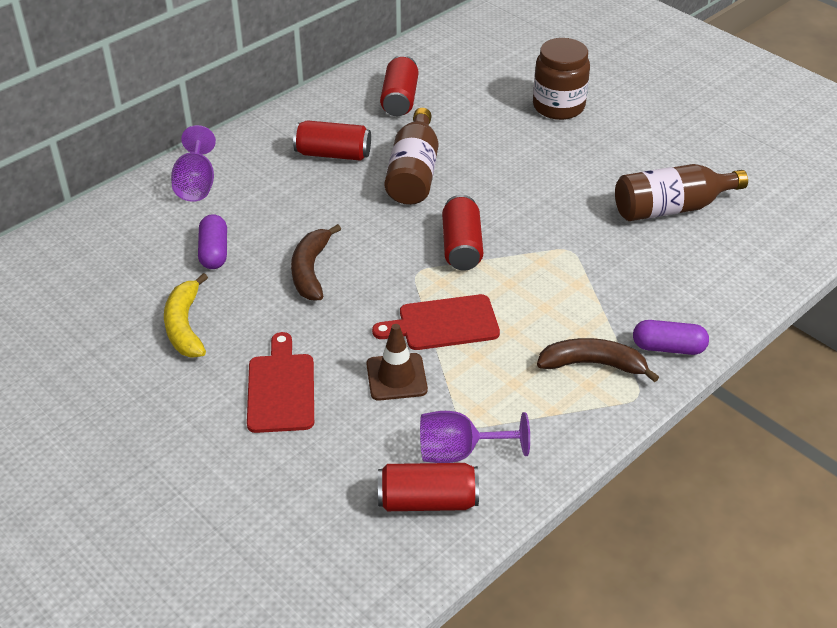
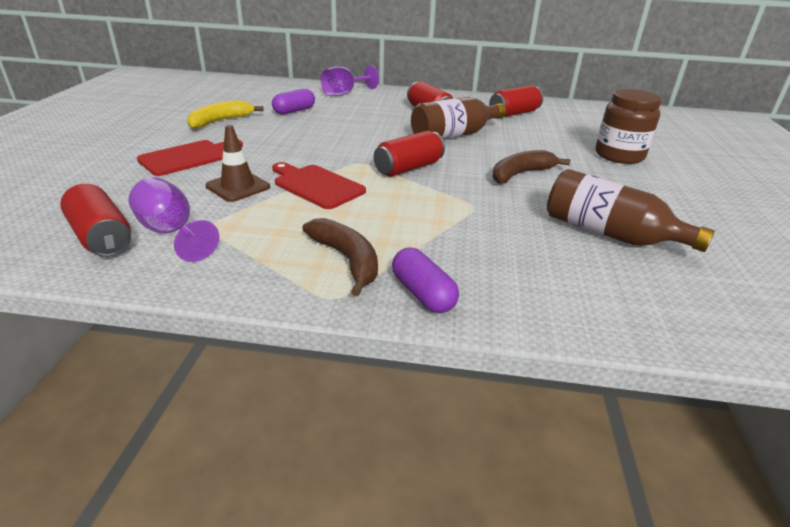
camera: 50 degrees right, 10 degrees down
brown banana [291,224,341,300] -> brown banana moved to [492,150,570,184]

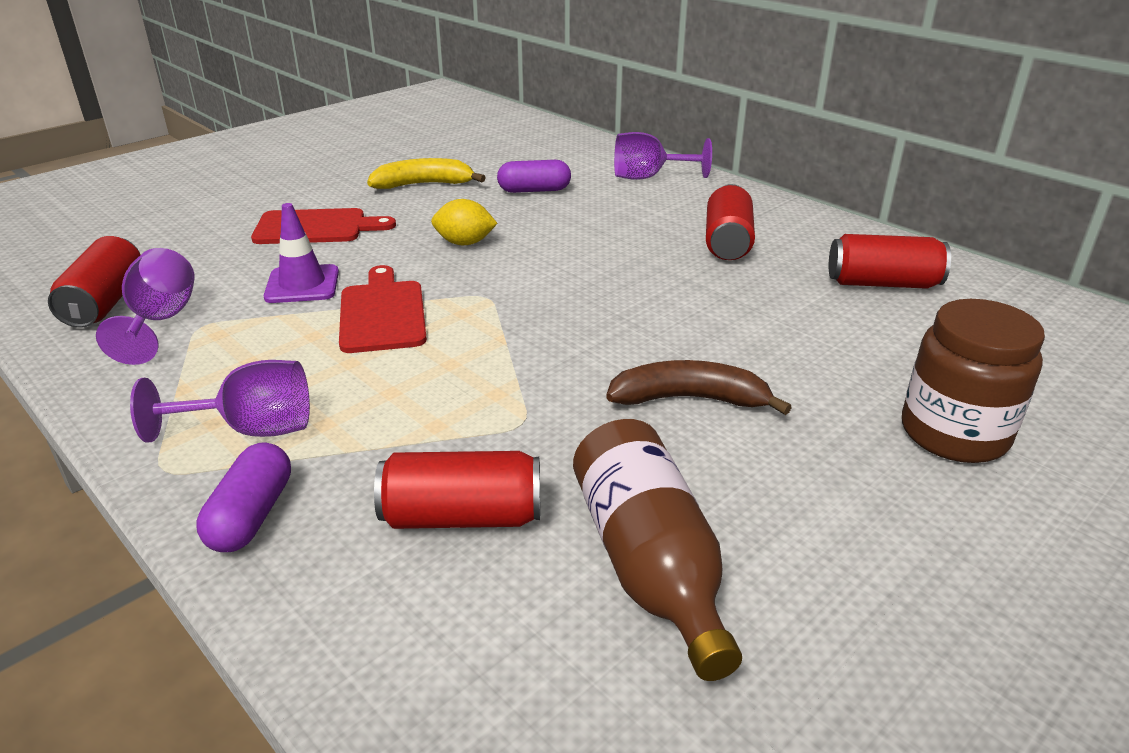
camera: 40 degrees right, 0 degrees up
brown traffic cone [206,125,270,202] -> purple traffic cone [264,203,339,303]
brown banana [303,218,378,296] -> purple goblet [130,360,310,442]
red can [374,131,445,177] -> red can moved to [374,451,540,529]
brown bottle [411,97,506,139] -> none
none -> yellow lemon [431,199,498,245]

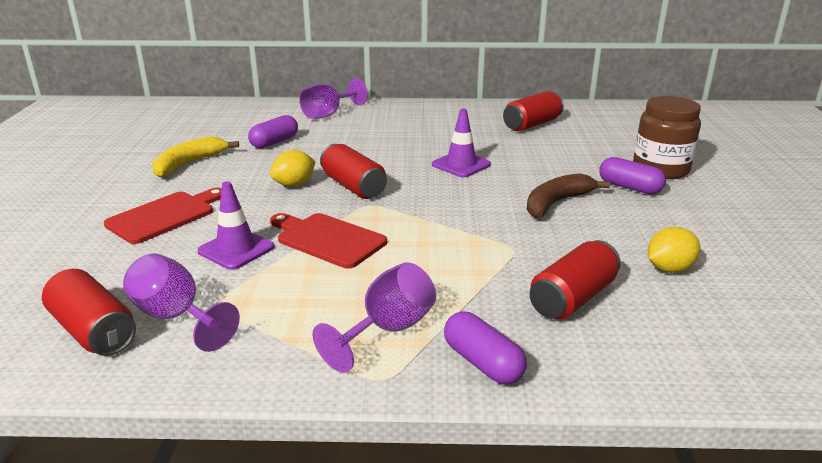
camera: 45 degrees left, 5 degrees down
brown bottle [573,419,742,681] -> yellow lemon [648,227,700,273]
red can [706,184,755,260] -> red can moved to [320,144,387,199]
none -> purple traffic cone [432,109,491,177]
none -> purple capsule [599,157,666,194]

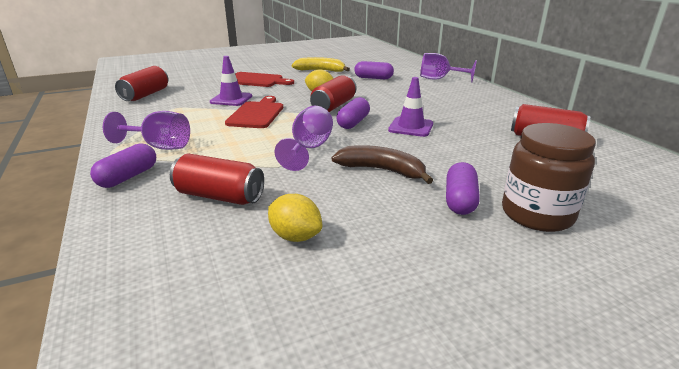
camera: 65 degrees right, 0 degrees up
purple goblet [123,253,240,352] -> purple goblet moved to [274,106,333,171]
none -> purple capsule [336,97,370,129]

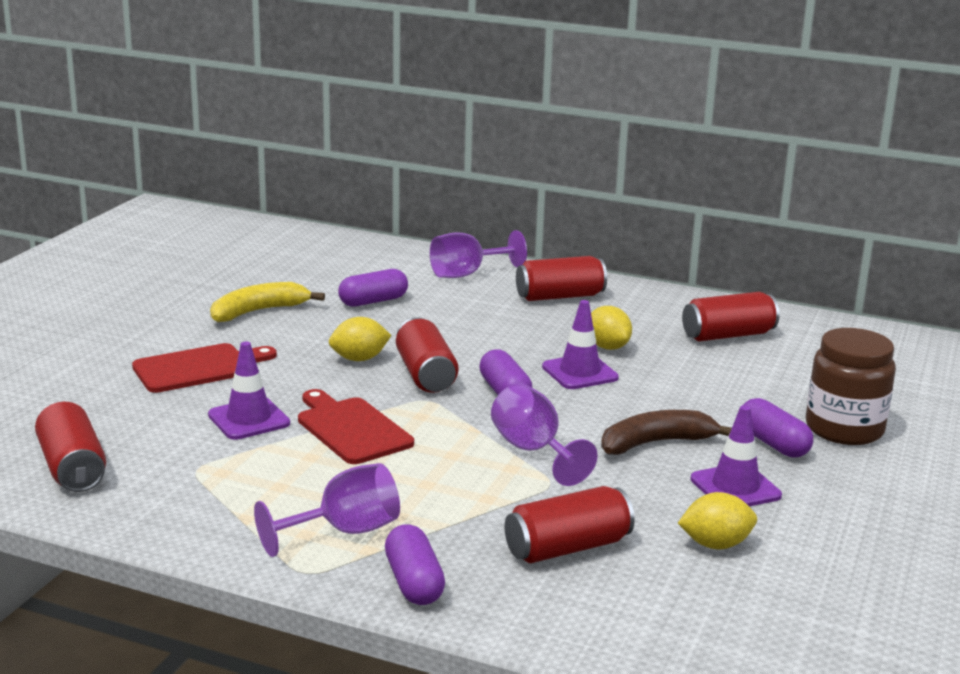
camera: 45 degrees left, 5 degrees down
none -> red can [516,256,607,301]
none -> yellow lemon [591,306,632,350]
none -> purple traffic cone [690,405,782,506]

